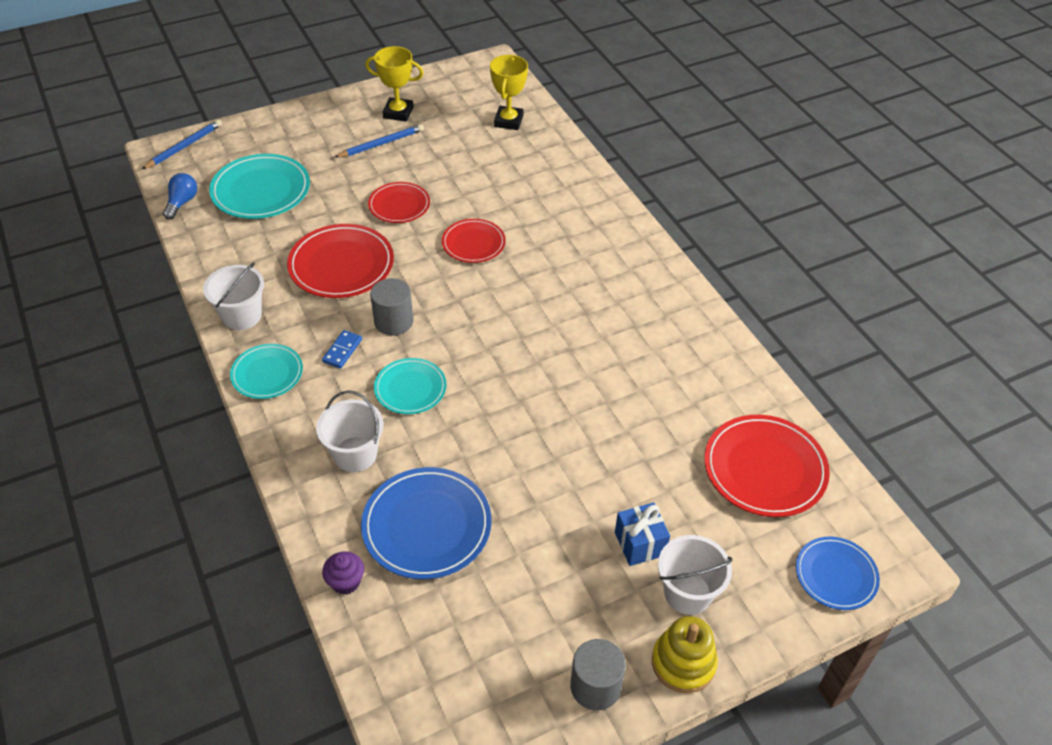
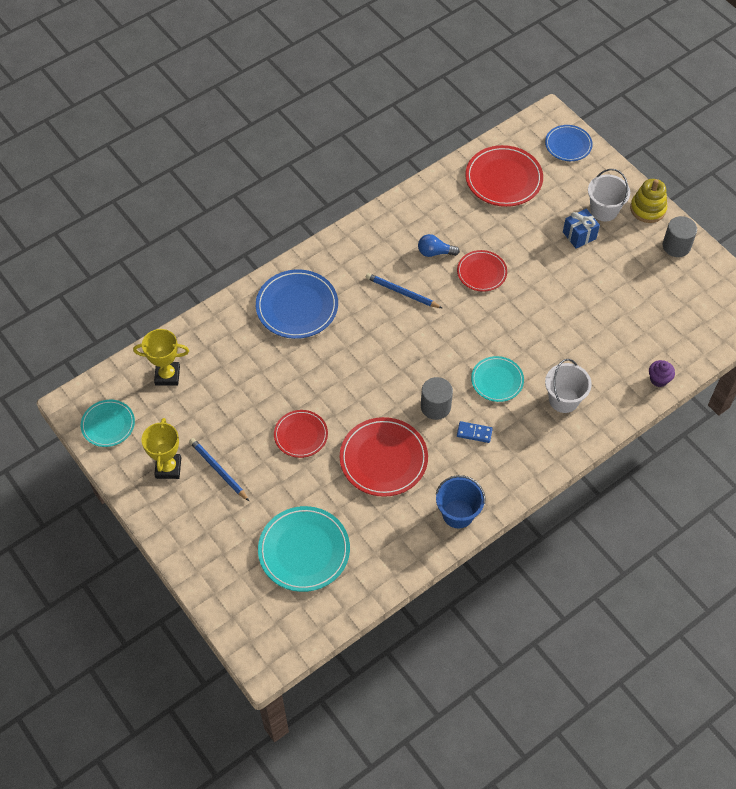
camera: 100 degrees left, 10 degrees up
blue pencil [142,119,222,169] -> blue pencil moved to [366,273,442,308]
blue light bulb [163,173,197,220] -> blue light bulb moved to [418,234,460,257]
white bucket [203,262,264,330] -> blue bucket [436,475,485,528]
turquoise plate [230,344,303,399] -> turquoise plate moved to [80,400,135,447]
blue plate [361,467,492,579] -> blue plate moved to [256,269,338,339]
red plate [442,219,506,263] -> red plate moved to [457,250,507,292]

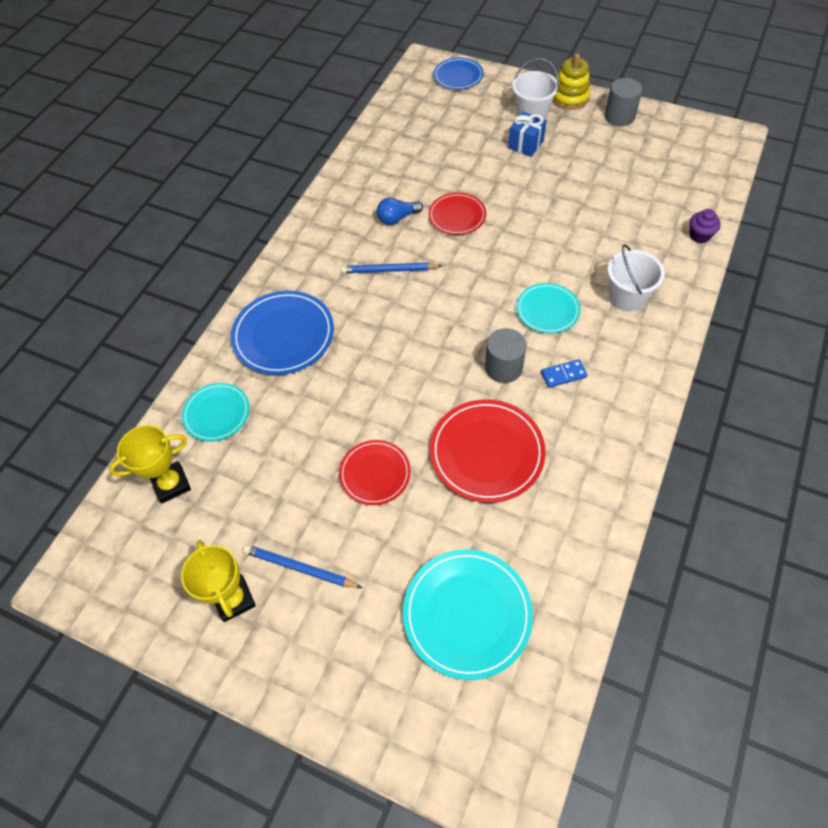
camera: 25 degrees left, 0 degrees up
turquoise plate [80,400,135,447] -> turquoise plate moved to [182,383,250,442]
blue bucket [436,475,485,528] -> none
red plate [465,145,543,207] -> none

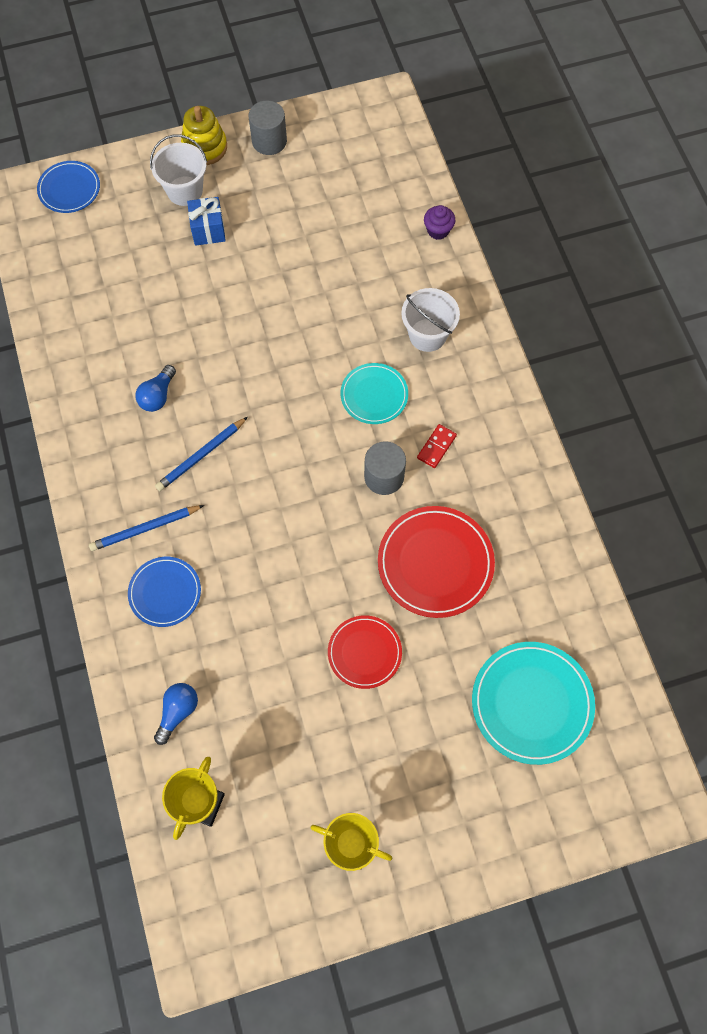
camera: 45 degrees left, 10 degrees up
turquoise plate [182,383,250,442] -> blue light bulb [154,683,198,745]
blue plate [231,291,334,375] -> blue plate [128,557,201,627], size x0.62
blue pencil [243,544,362,588] -> blue pencil moved to [89,505,204,551]
red plate [428,193,486,235] -> none
blue domino [541,359,587,388] -> red domino [417,424,457,468]

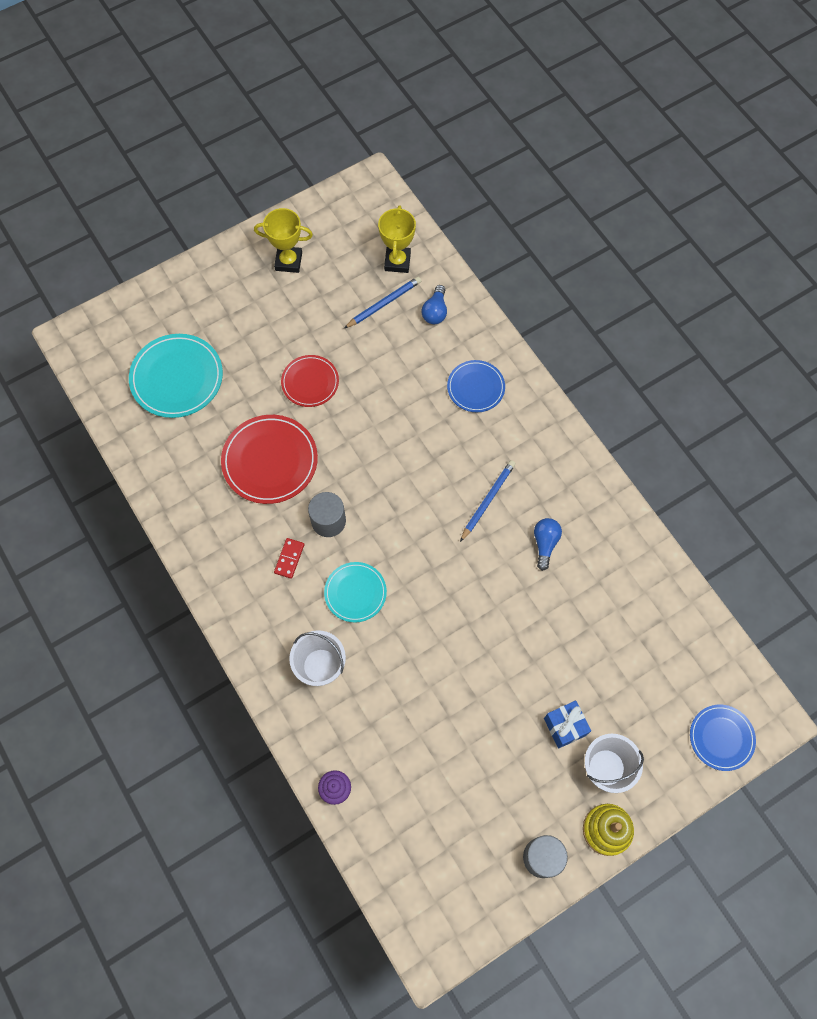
camera: 165 degrees right, 0 degrees up
blue pencil [89,505,204,551] -> blue pencil moved to [344,277,421,328]

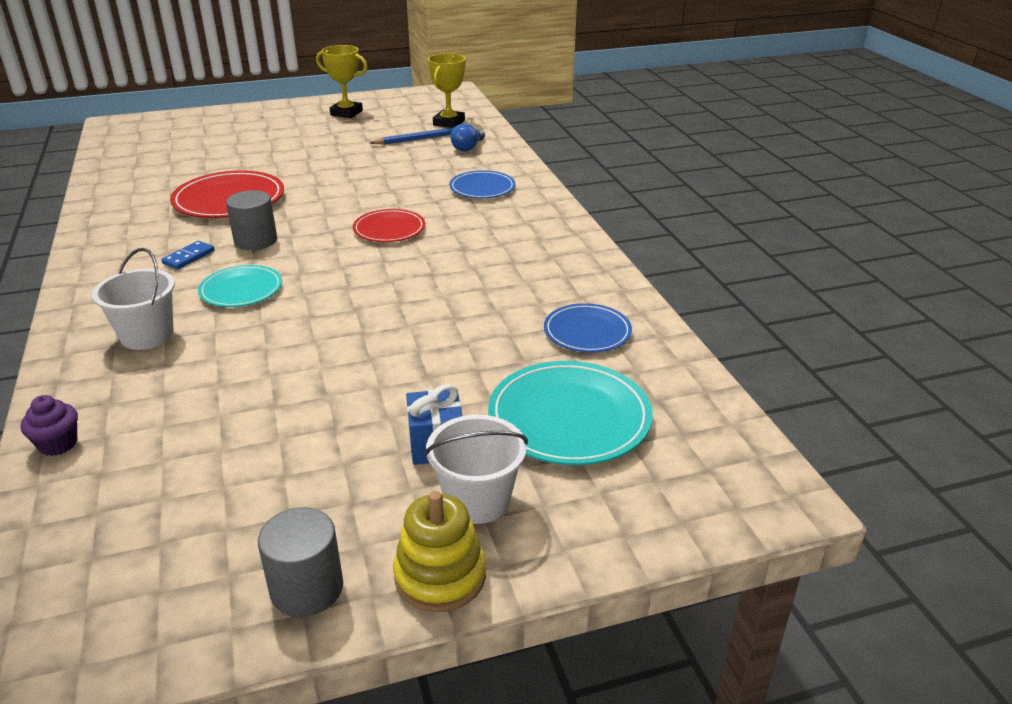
camera: 15 degrees right, 35 degrees down
turquoise plate [129,334,223,418] -> turquoise plate moved to [488,361,653,465]
red domino [274,538,304,579] -> blue domino [161,241,215,270]
red plate [281,355,339,407] -> red plate moved to [353,209,425,242]
blue pencil [460,460,516,542] -> none
blue light bulb [534,518,562,571] -> none
blue plate [690,705,756,771] -> blue plate moved to [544,303,632,352]

